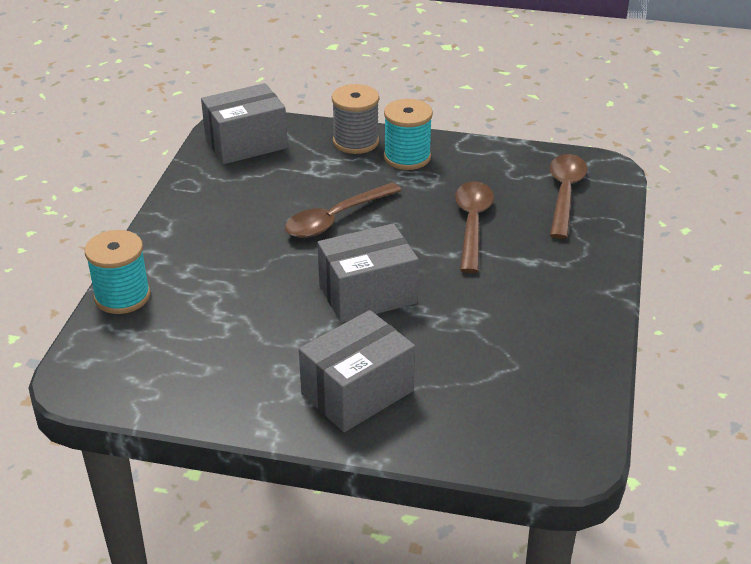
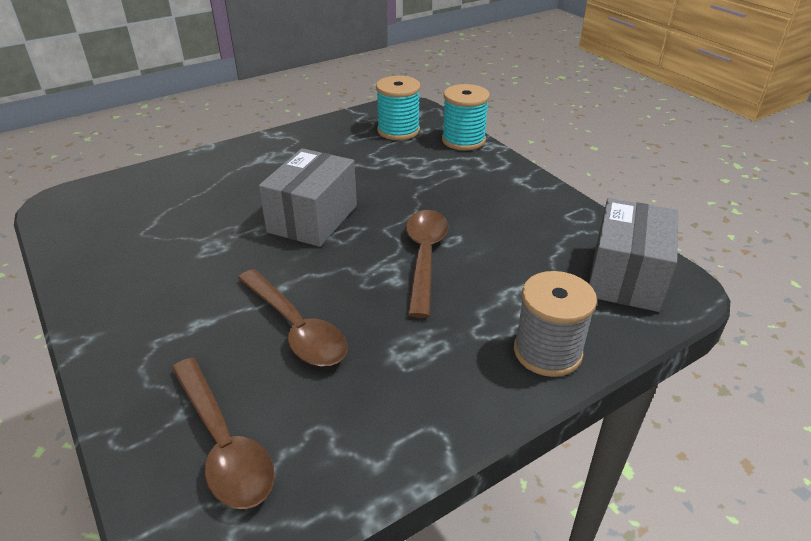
camera: 135 degrees right, 0 degrees up
grey box [299,310,415,432] -> none
turquoise spool [384,99,433,170] -> turquoise spool moved to [376,76,421,140]

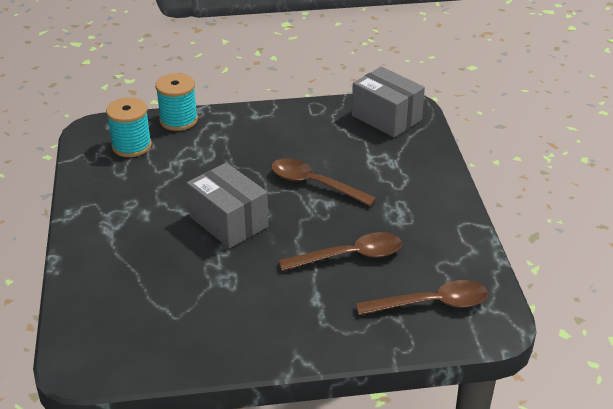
camera: 65 degrees left, 0 degrees up
grey spool [514,271,597,377] -> none

